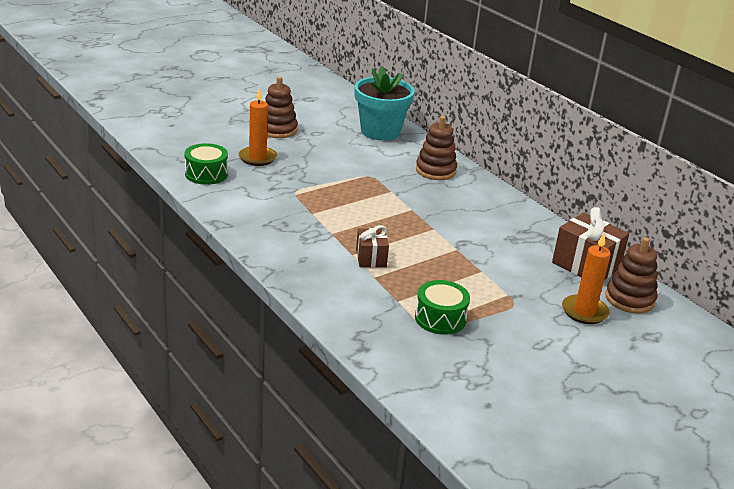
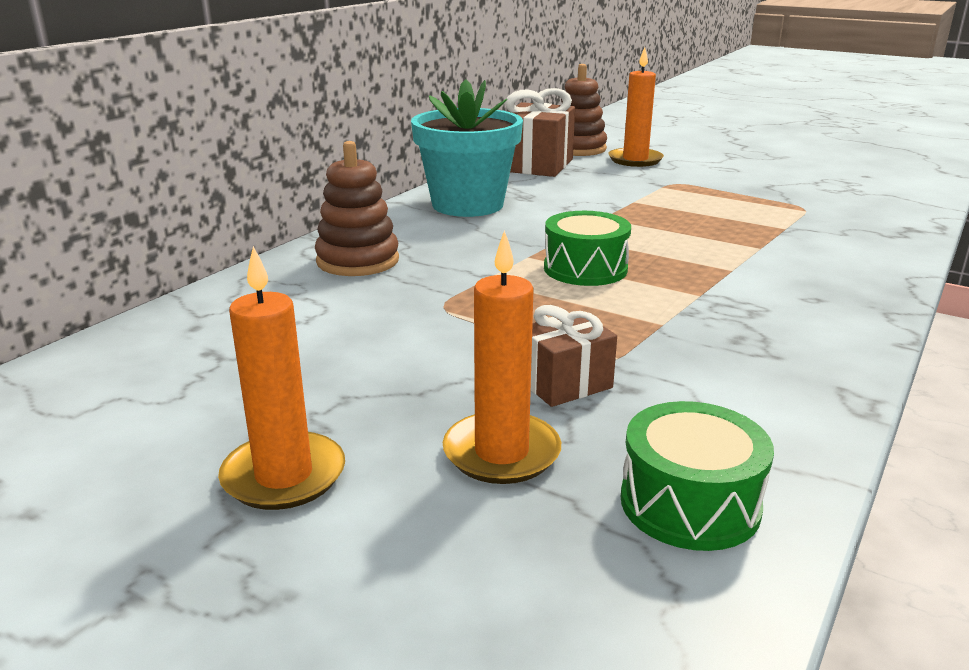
camera: 110 degrees left, 5 degrees down
brown stacking toy [265,77,298,138] -> orange candle [218,246,345,510]
turquoise flower pot [354,66,415,141] -> turquoise flower pot moved to [411,79,523,217]
brown gift [356,225,389,267] -> brown gift moved to [531,305,617,407]
green drum [415,280,470,335] -> green drum moved to [544,211,631,286]

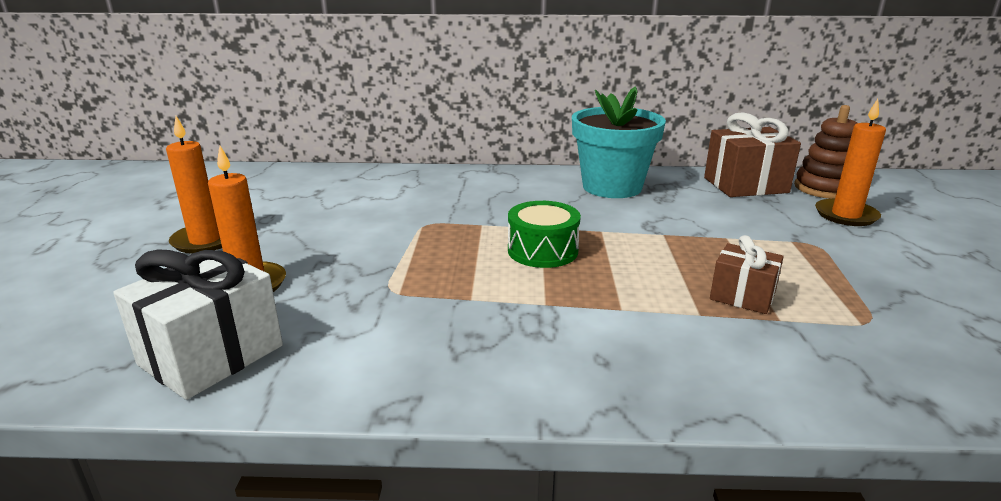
camera: 60 degrees right, 0 degrees up
brown stacking toy [315,141,399,276] -> none
brown gift [531,305,617,407] -> brown gift moved to [710,235,784,314]
green drum [621,401,774,551] -> white gift [113,249,283,400]

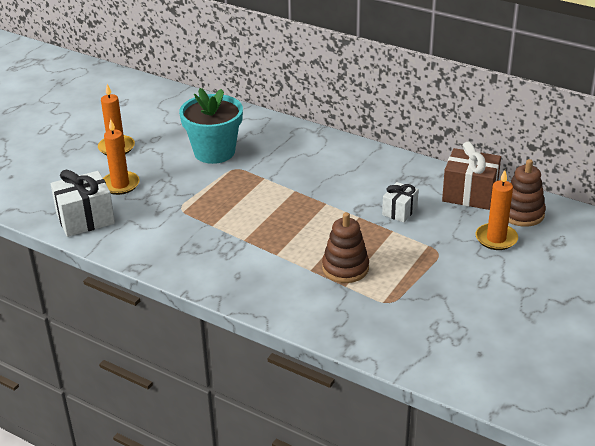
camera: 30 degrees right, 10 degrees up
green drum [508,201,581,268] -> none
turquoise flower pot [572,86,666,198] -> turquoise flower pot moved to [179,88,243,164]
brown gift [710,235,784,314] -> brown stacking toy [322,212,369,283]
none -> white gift [382,182,419,222]

